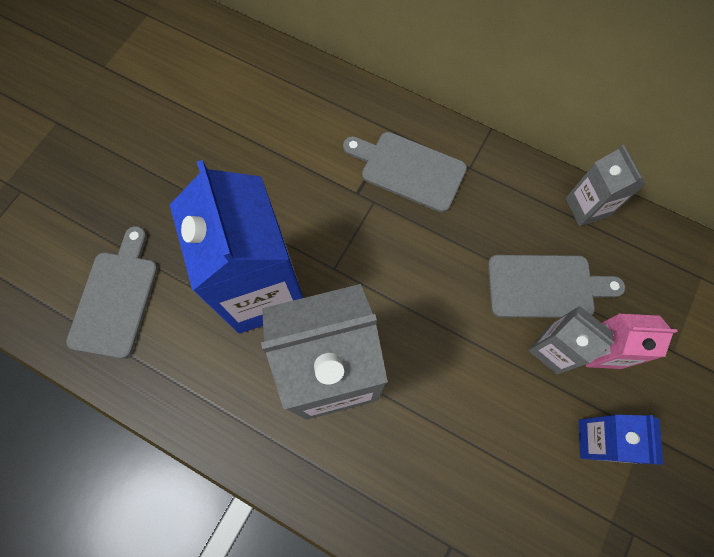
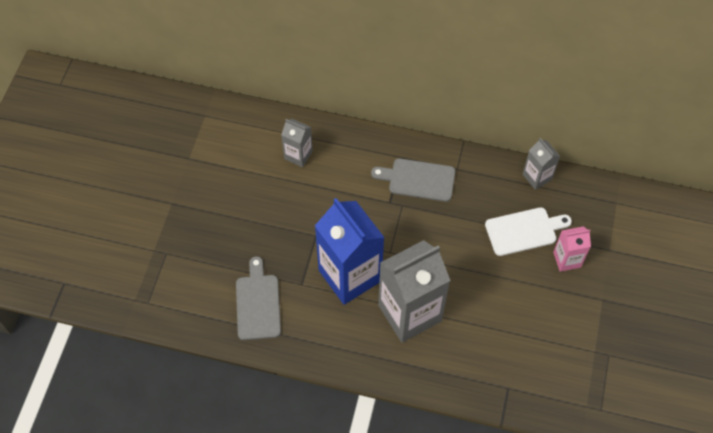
camera: 15 degrees left, 10 degrees down
grey cutting board [488,255,625,318] -> white cutting board [485,207,572,256]
grey carton [528,306,614,375] -> grey carton moved to [281,119,313,167]
blue carton [579,415,663,465] -> none

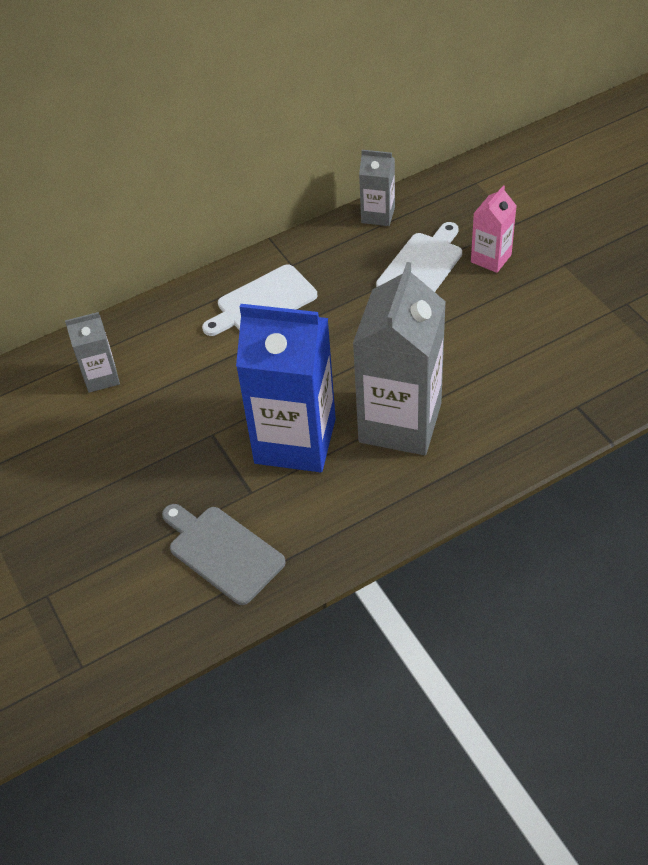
camera: 40 degrees left, 10 degrees down
grey cutting board [371,158,456,202] -> white cutting board [202,264,317,336]

